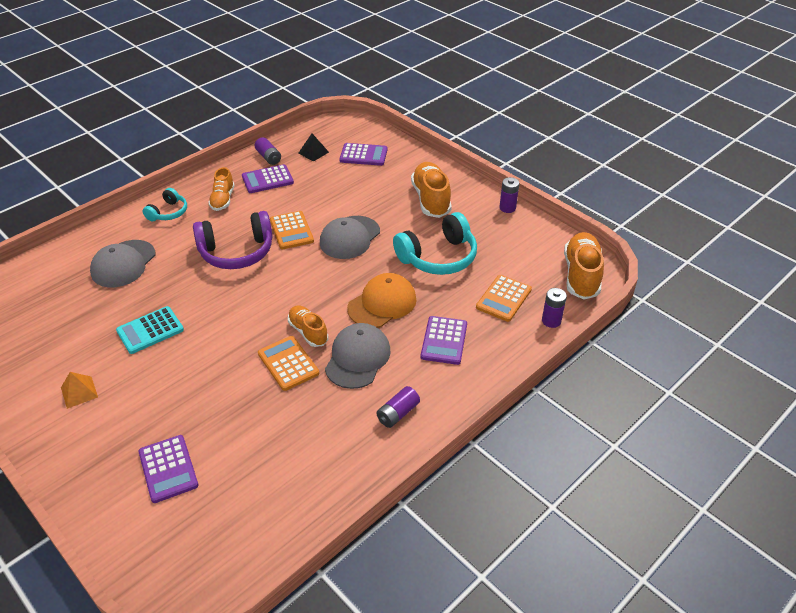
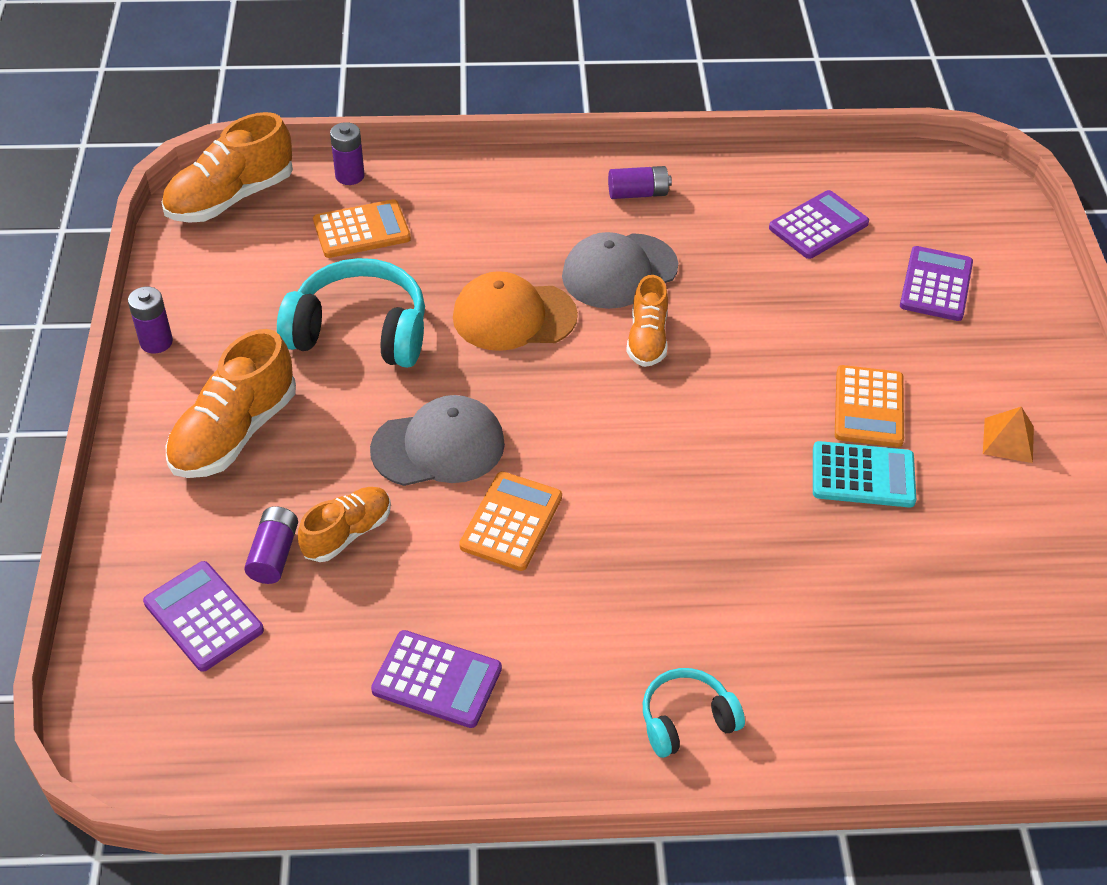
camera: 140 degrees left, 5 degrees up
grey cap [90,240,155,287] -> none
purple headphones [193,211,273,269] -> none
orange shoe [208,167,234,211] -> orange shoe moved to [298,487,391,562]
purple battery [255,137,281,165] -> purple battery moved to [244,506,298,584]
orange calculator [258,336,319,391] -> orange calculator moved to [835,365,904,447]
black pyramid [299,134,329,162] -> none
purple calculator [421,316,467,365] -> purple calculator moved to [769,190,869,259]

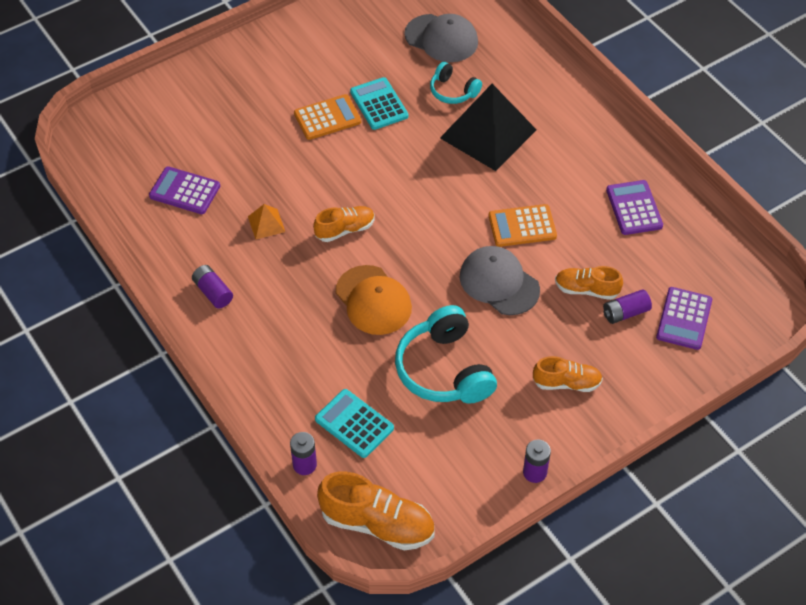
camera: 120 degrees left, 5 degrees up
orange shoe [166,329,296,478] -> orange shoe [533,356,603,392], size x0.61
orange calculator [313,199,411,258] -> turquoise calculator [315,389,394,458]
grey cap [562,232,678,309] -> grey cap moved to [404,14,478,62]
turquoise headphones [643,668,745,758] -> turquoise headphones moved to [430,62,482,104]
purple calculator [900,246,973,321] -> none
orange pyramid [983,407,1034,463] -> orange pyramid moved to [248,204,285,239]
none -> black pyramid [440,84,537,171]

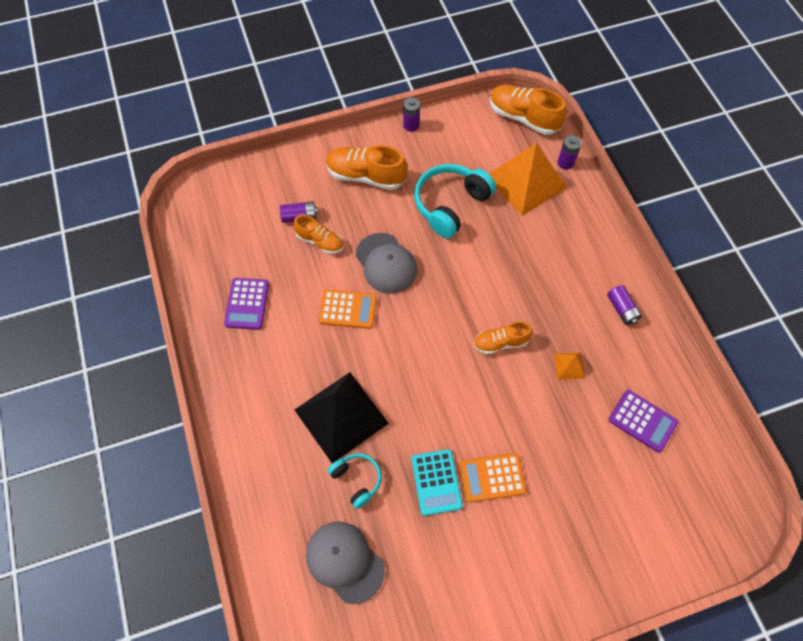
camera: 165 degrees left, 10 degrees up
turquoise calculator [315,389,394,458] -> orange pyramid [490,142,567,216]
orange cap [336,265,412,335] -> none
turquoise headphones [395,305,497,404] -> turquoise headphones turned 135 degrees counterclockwise [414,164,496,239]
orange shoe [533,356,603,392] -> orange shoe [326,145,407,190], size x1.63
purple calculator [656,287,712,350] -> none

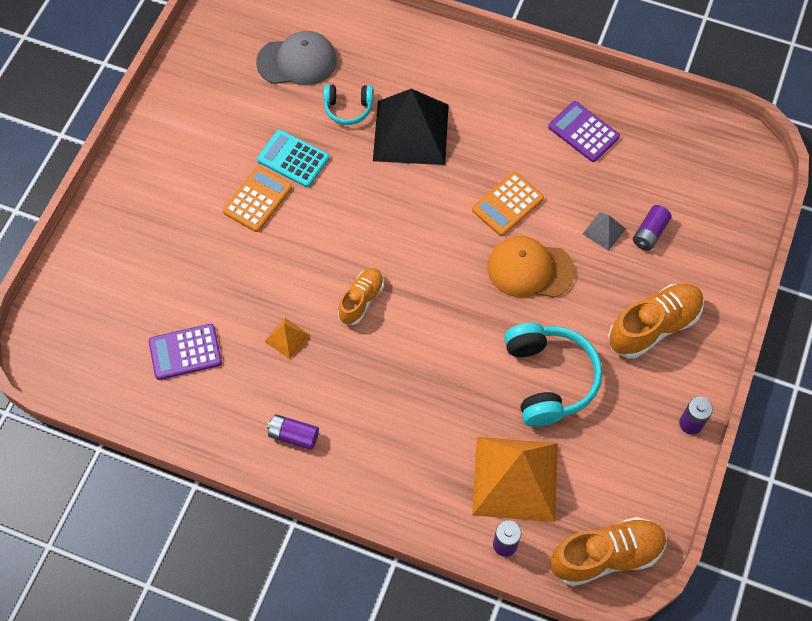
camera: 130 degrees right, 0 degrees up
orange shoe [294,215,343,254] -> grey pyramid [583,212,626,251]
grey cap [356,233,417,294] -> orange cap [487,236,575,298]

